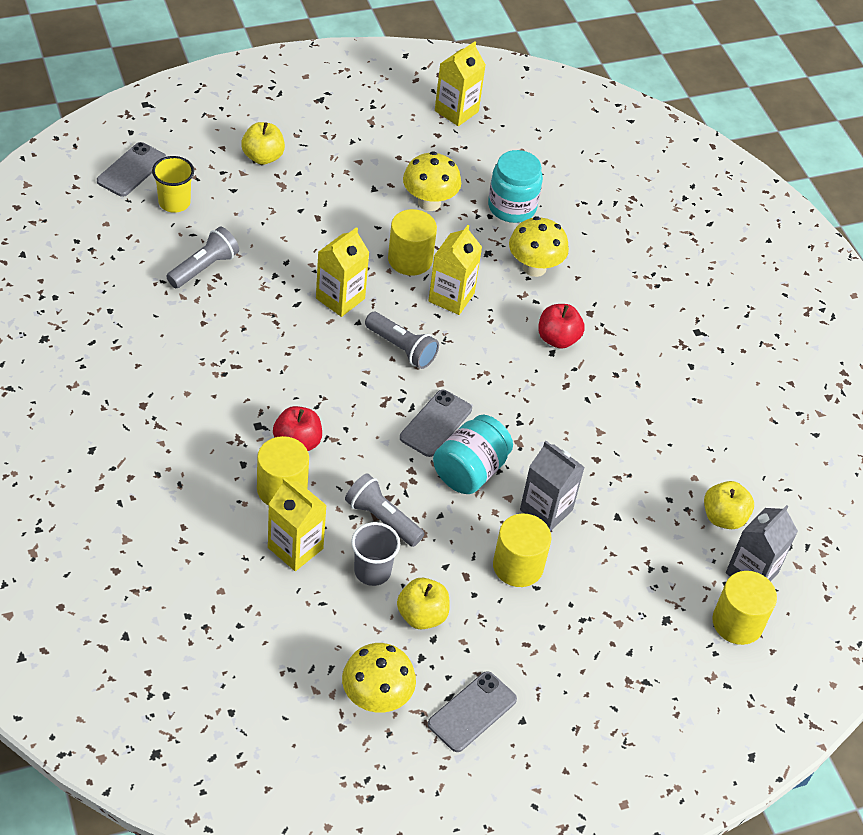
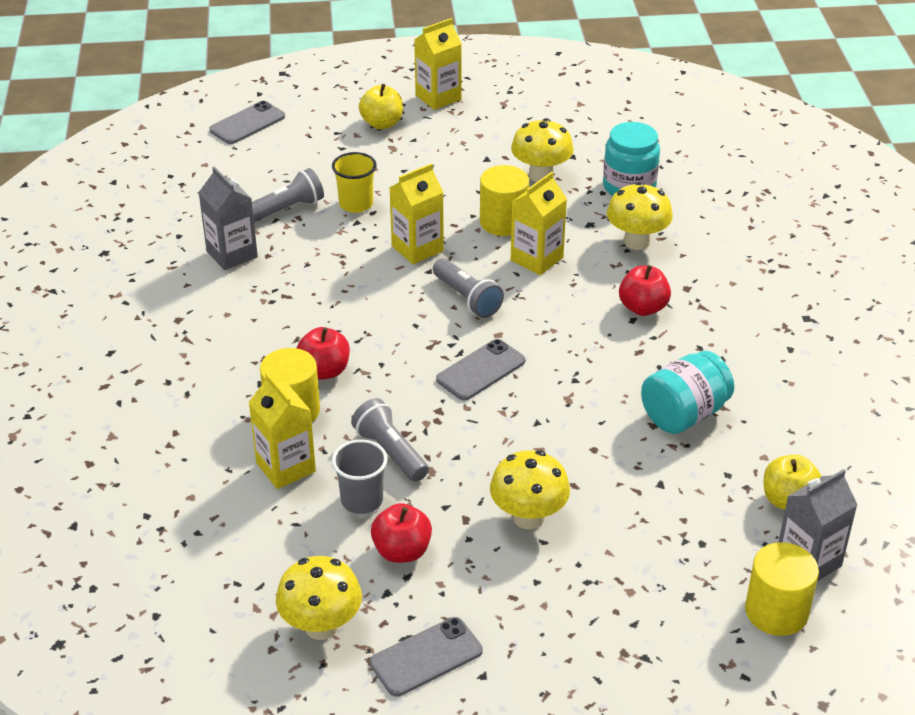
camera: 20 degrees right, 10 degrees down
yellow cup [152,156,194,213] -> yellow cup moved to [332,152,377,213]
yellow apple [397,578,450,629] -> red apple [371,503,432,563]
turquoise jar [433,415,513,494] -> turquoise jar moved to [641,351,734,434]
yellow carton [435,41,486,126] -> yellow carton moved to [414,18,462,110]
yellow cylinder [493,514,552,587] -> yellow mushroom [490,450,570,529]
grey carton [520,441,585,531] -> grey carton moved to [198,166,258,270]

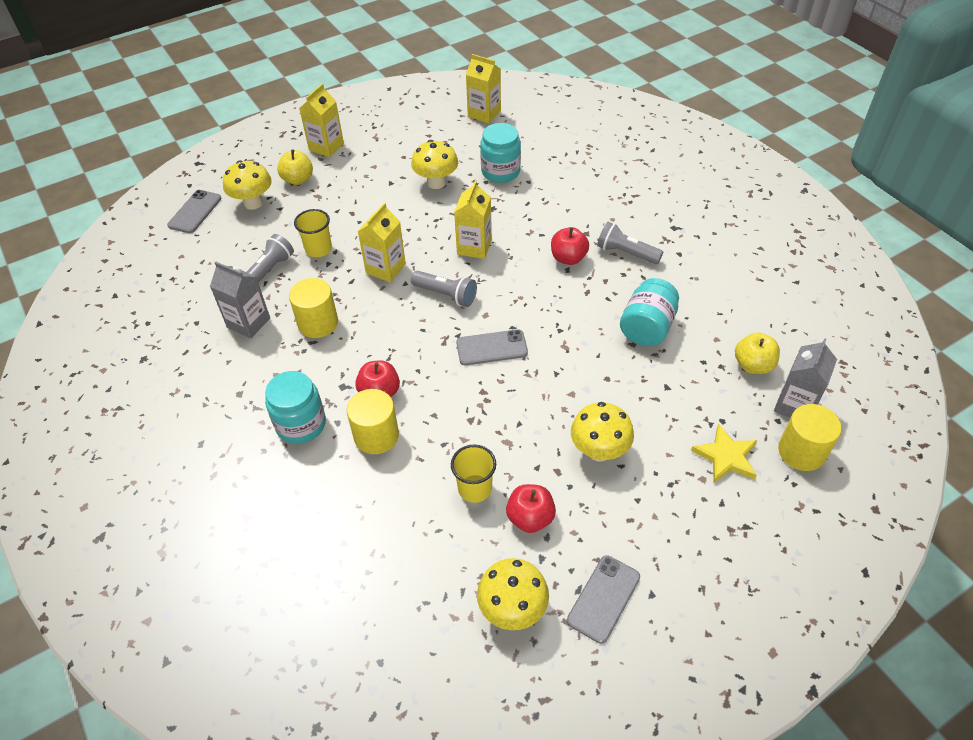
camera: 25 degrees left, 10 degrees up
yellow carton [249,373,316,489] -> yellow carton moved to [466,54,501,124]
grey cup [332,439,388,514] -> yellow cup [451,444,496,503]
grey flashlight [351,398,429,482] -> grey flashlight moved to [597,222,663,264]
grey phone [436,339,525,400] -> grey phone turned 60 degrees clockwise [456,329,528,365]
yellow cylinder [480,165,529,236] -> yellow cylinder moved to [289,278,338,338]
yellow mushroom [607,182,673,250] -> yellow mushroom moved to [223,160,272,210]
none -> turquoise jar [265,371,326,444]
none -> yellow star [691,424,758,483]

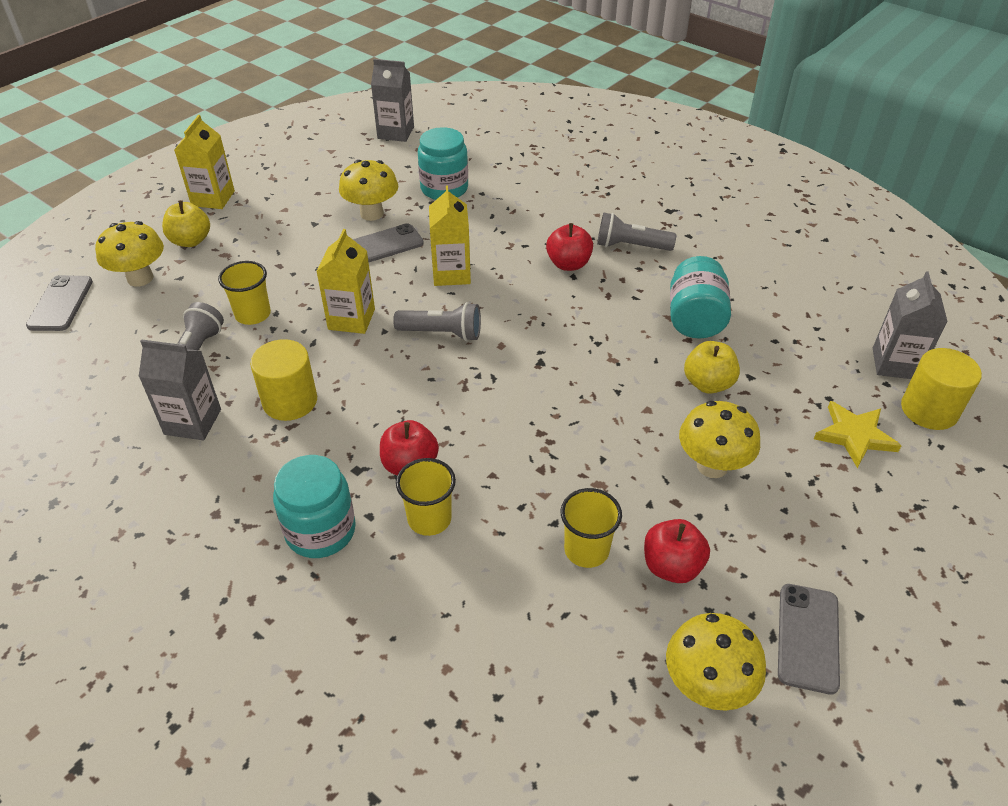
camera: 20 degrees left, 5 degrees down
yellow cylinder [347,389,399,454] -> yellow cup [396,458,456,536]
grey phone [456,329,528,365] -> grey phone moved to [353,223,424,262]
yellow carton [466,54,501,124] -> grey carton [371,59,414,142]
yellow apple [735,333,780,374] -> yellow apple moved to [684,341,740,394]

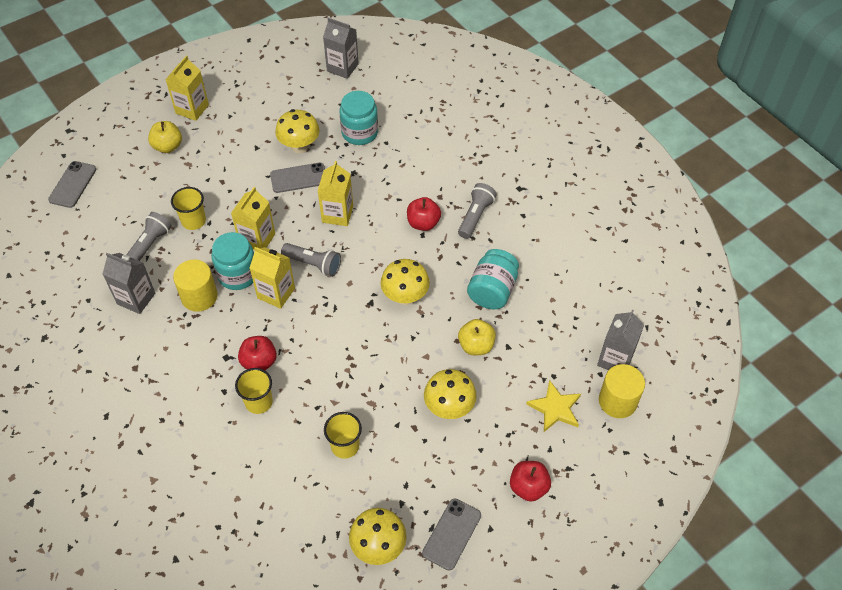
camera: 15 degrees right, 10 degrees up
yellow mushroom [95,221,164,287] -> yellow mushroom moved to [381,259,430,305]
turquoise jar [273,455,356,558] -> turquoise jar moved to [211,232,254,290]
grey flashlight [597,213,676,251] -> grey flashlight turned 90 degrees clockwise [458,183,497,239]
red apple [644,519,710,583] -> red apple moved to [510,461,551,502]
none -> yellow carton [250,247,295,309]

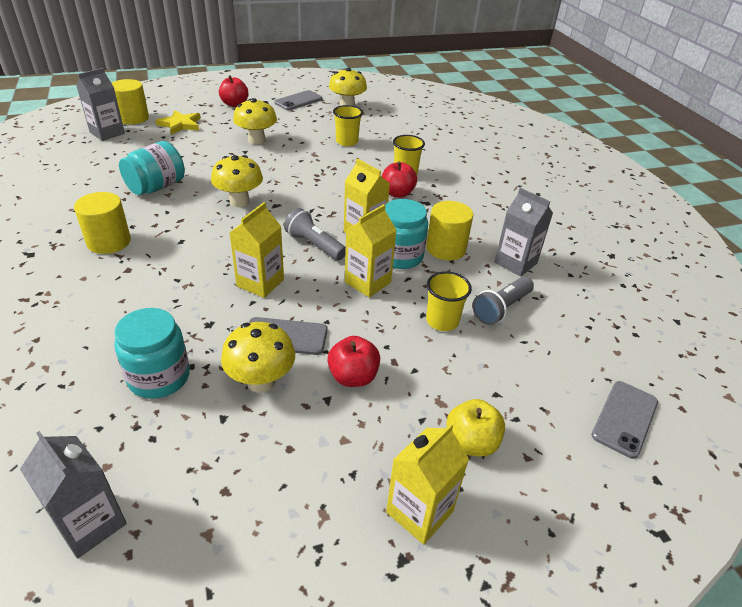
camera: 165 degrees left, 15 degrees down
red apple [407,197,441,231] -> red apple moved to [327,336,380,387]
grey flashlight [458,183,497,239] -> yellow cylinder [74,192,131,254]
yellow apple [458,319,496,355] -> none

